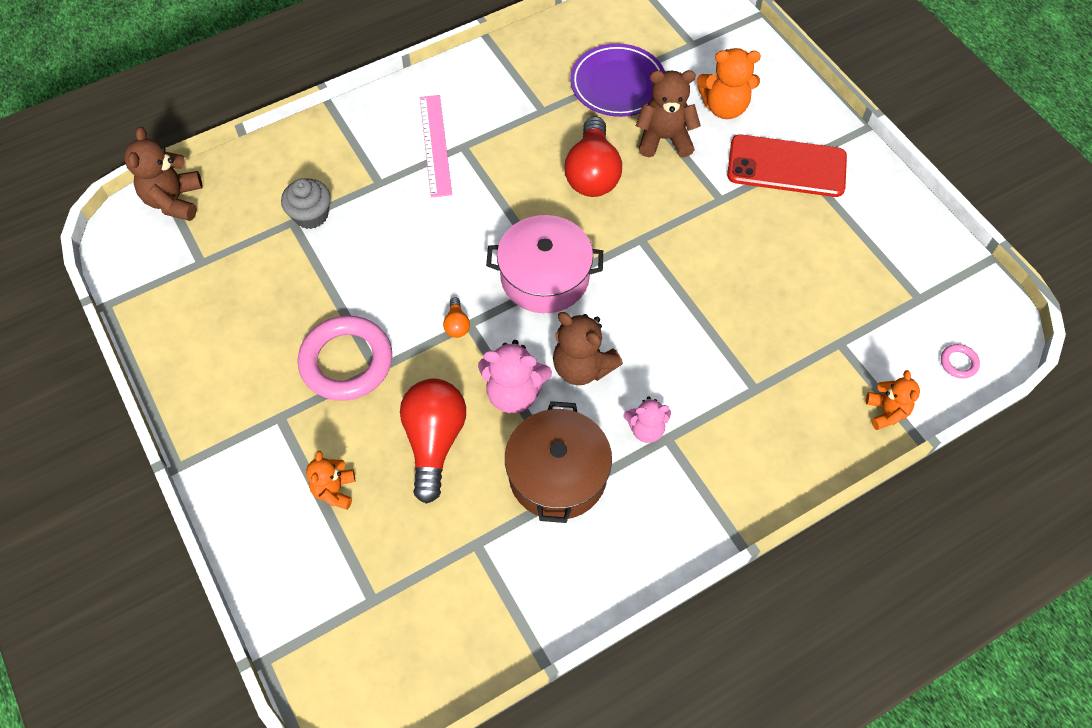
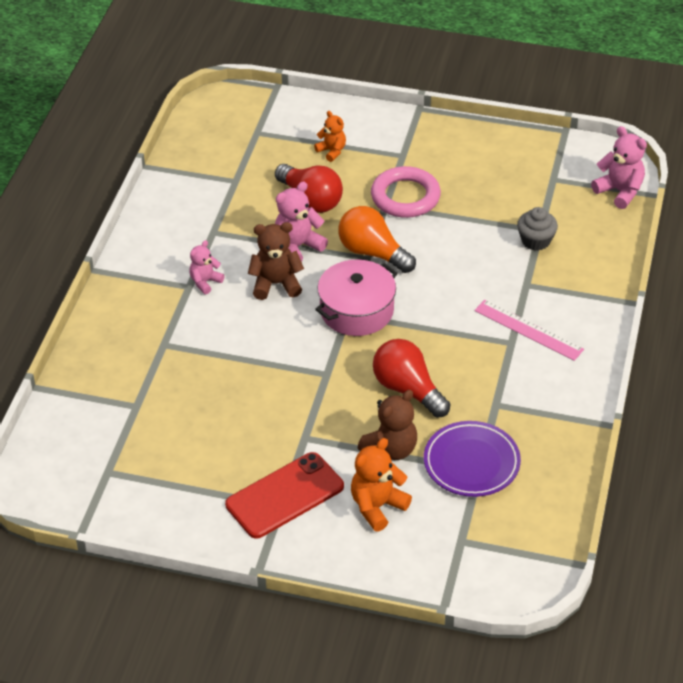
camera: 135 degrees right, 15 degrees down
brown teddy bear [124,127,203,221] -> pink teddy bear [591,126,647,209]
orange light bulb [443,298,470,338] -> orange light bulb [338,206,416,273], size x2.33
brown pot [505,401,612,523] -> none
orange teddy bear [866,370,920,430] -> none
pink ring [941,344,980,379] -> none

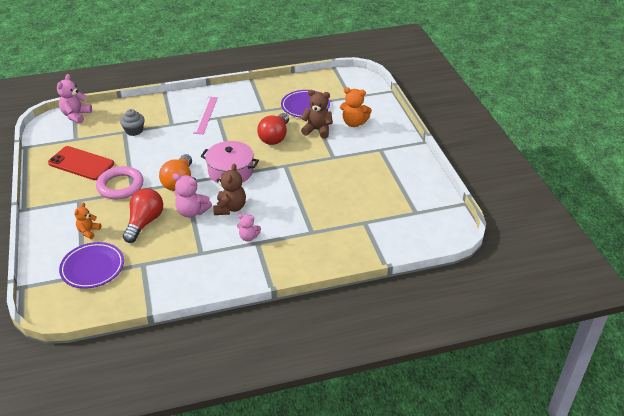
camera: 120 degrees left, 5 degrees down
red phone [225,452,344,539] -> red phone moved to [48,146,114,180]
brown teddy bear [248,222,304,300] -> brown teddy bear turned 135 degrees counterclockwise [213,164,246,215]
none -> purple plate [59,242,124,289]

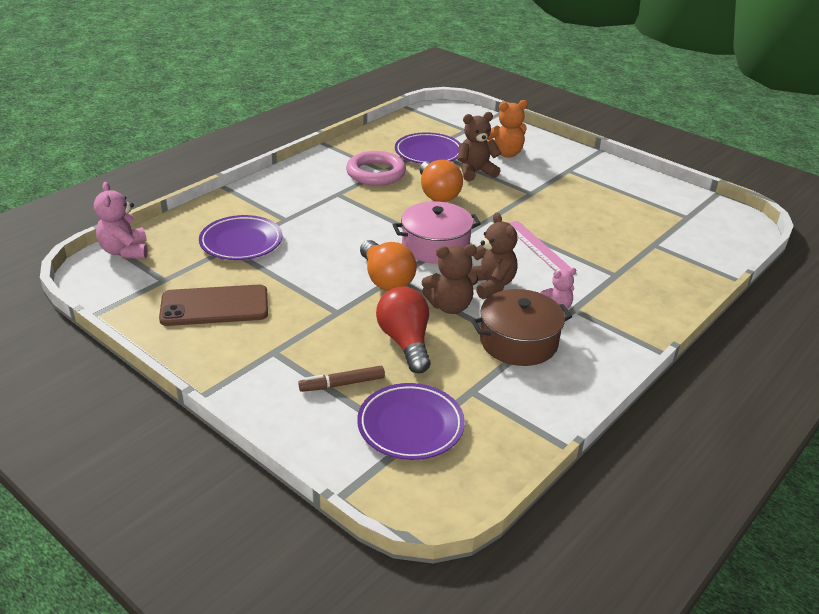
camera: 35 degrees left, 5 degrees down
red phone [48,146,114,180] -> brown phone [159,285,268,326]
orange teddy bear [74,202,101,239] -> brown marker [298,366,385,392]
pink ring [96,166,144,199] -> pink ring moved to [346,151,406,186]
grey cupcake [120,109,144,136] -> purple plate [199,215,282,260]
pink teddy bear [173,174,212,218] -> brown teddy bear [422,244,478,314]
pink ruler [193,97,218,134] -> pink ruler moved to [509,221,577,274]
red light bulb [257,113,289,145] -> orange light bulb [420,160,463,202]
none -> brown pot [471,289,572,366]

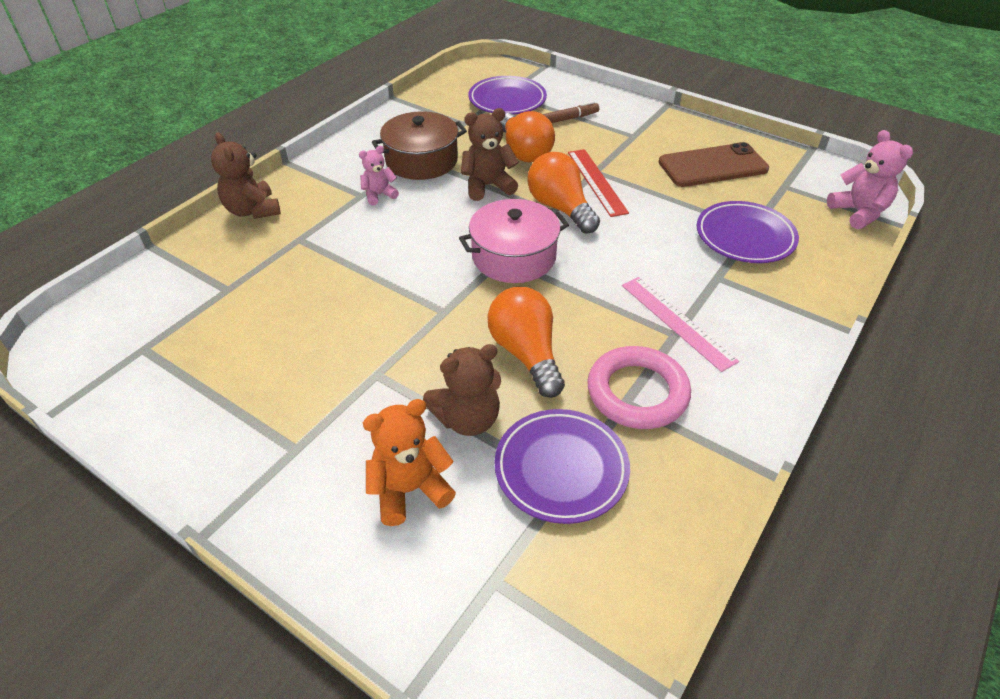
camera: 175 degrees right, 10 degrees up
red light bulb [376,286,431,373] -> orange light bulb [500,111,555,162]
brown teddy bear [471,213,518,299] -> brown teddy bear moved to [211,132,281,219]
pink ruler [509,221,577,274] -> pink ruler moved to [622,277,739,372]
none -> red ruler [568,149,629,217]

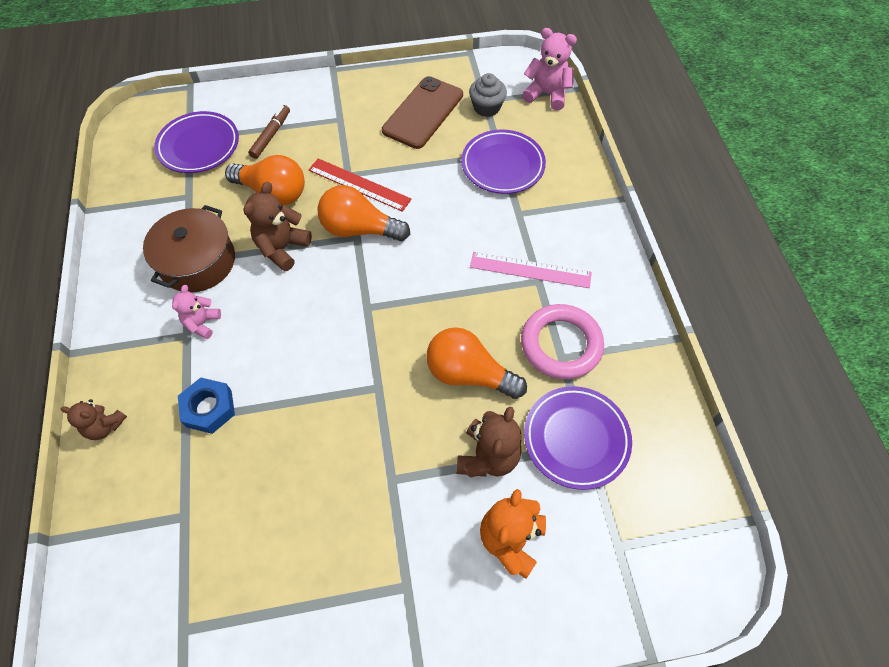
camera: 45 degrees left, 15 degrees up
brown teddy bear [211,132,281,219] -> brown teddy bear [61,399,127,440], size x0.64
pink pot [459,199,569,283] -> none
none -> blue nut [178,377,235,434]
none -> grey cupcake [469,73,507,117]

